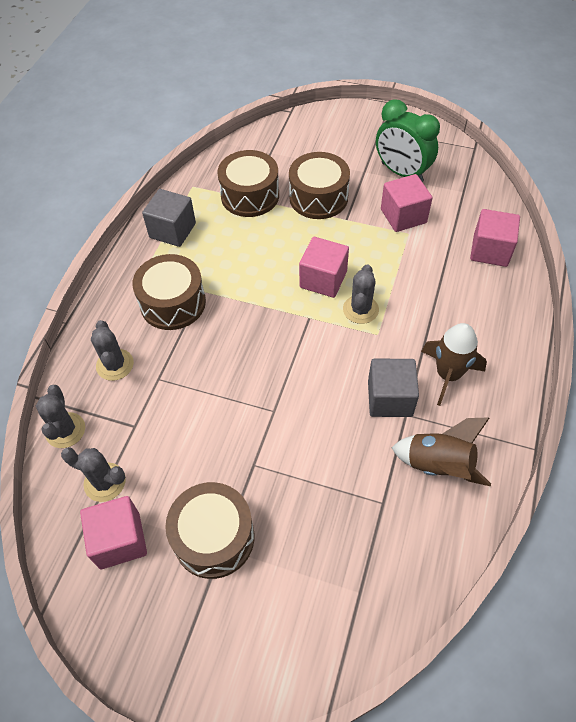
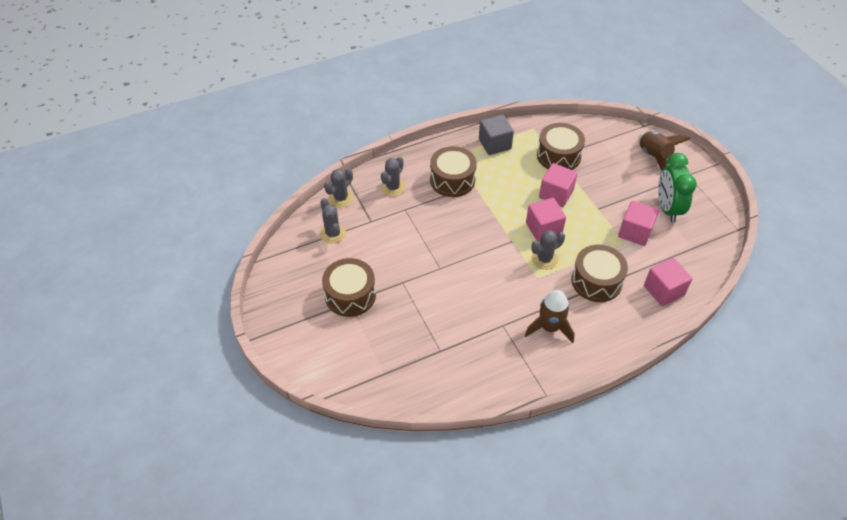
camera: 45 degrees right, 5 degrees down
pink cube [80,496,147,569] -> pink cube moved to [539,163,578,207]
brown drum [289,152,350,219] -> brown drum moved to [571,245,628,302]
grey cube [368,359,419,417] -> none
brown rocket [392,417,491,487] -> brown rocket moved to [638,131,691,170]

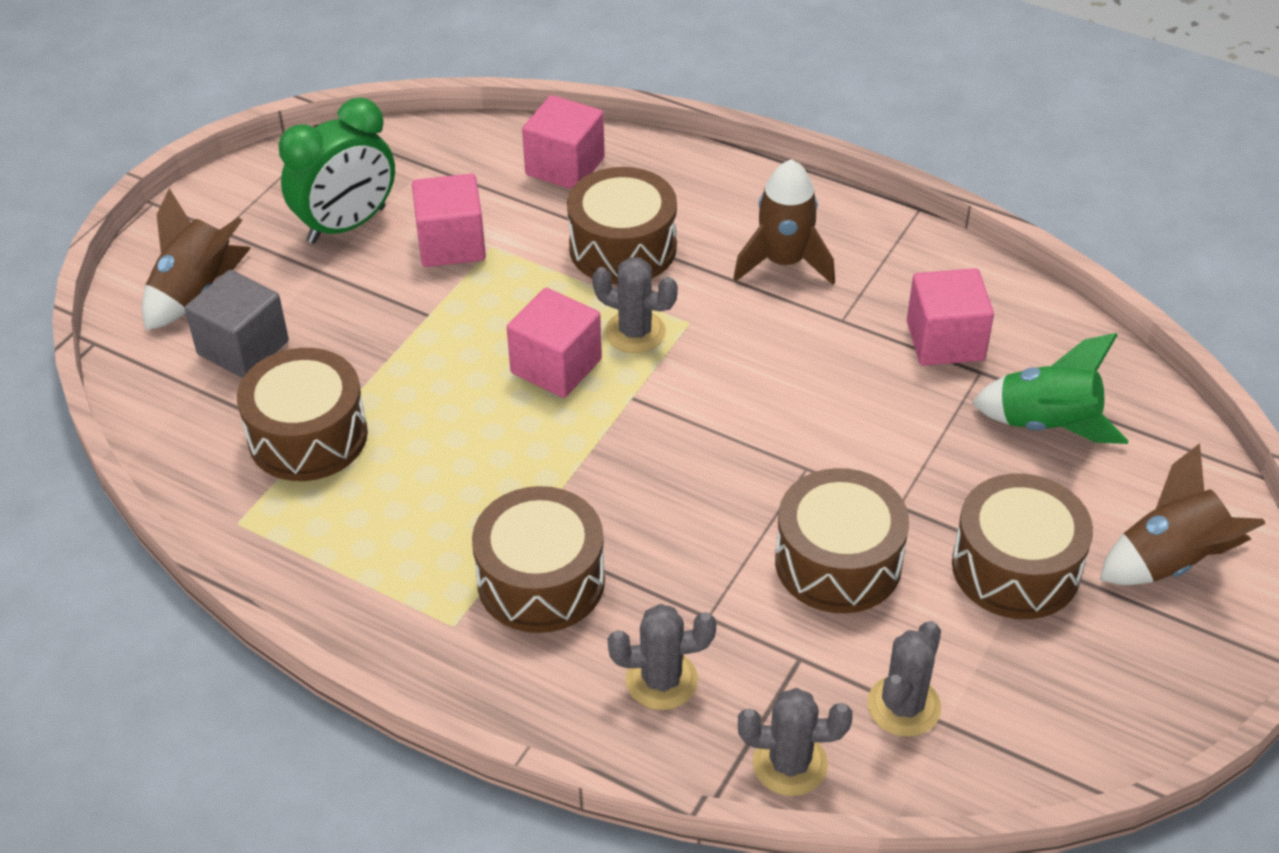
camera: 125 degrees left, 5 degrees down
grey cube [479,115,514,155] -> grey cube moved to [185,270,289,378]
pink cube [539,163,578,207] -> pink cube moved to [907,268,994,366]
none -> brown drum [775,468,909,613]
none -> green rocket [972,333,1129,444]
none -> brown rocket [1100,443,1266,585]

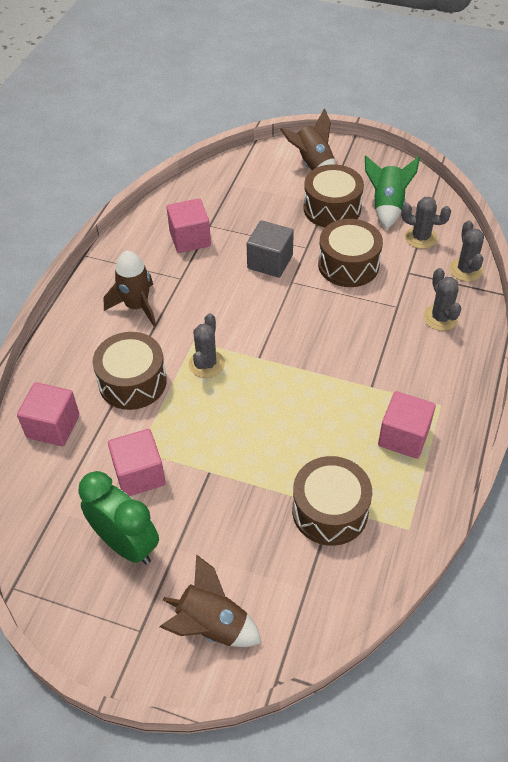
camera: 100 degrees left, 5 degrees up
grey cube [185,270,289,378] -> grey cube moved to [247,220,294,278]
brown drum [472,486,605,633] -> none
pink cube [507,288,602,398] -> pink cube moved to [378,391,436,459]
green rocket [972,333,1129,444] -> green rocket moved to [365,156,420,229]

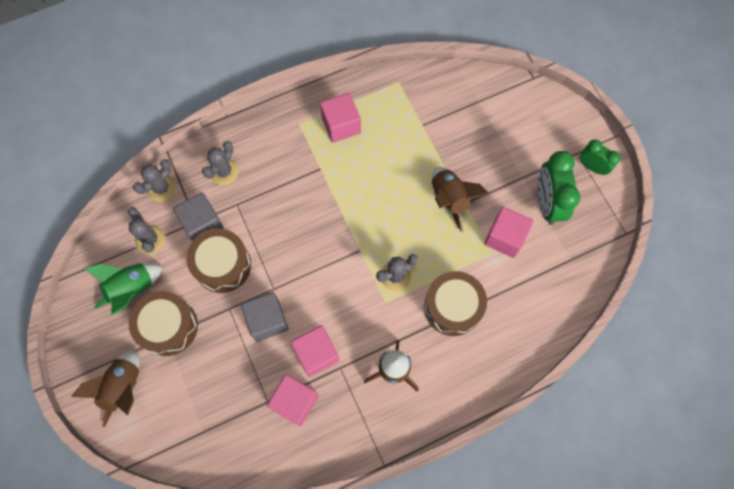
camera: 135 degrees left, 20 degrees up
pink cube [17,382,79,446] -> pink cube moved to [291,325,339,377]
brown rocket [160,554,262,647] -> brown rocket moved to [432,167,489,232]
brown drum [292,456,372,546] -> none
none -> grey cube [173,192,224,241]
none -> green clock [580,139,621,175]

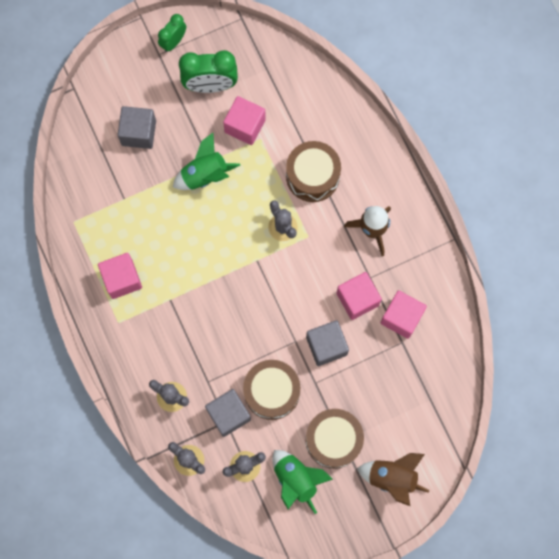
camera: 90 degrees left, 5 degrees up
brown rocket [432,167,489,232] -> green rocket [173,133,240,190]
none -> grey cube [118,106,156,149]

